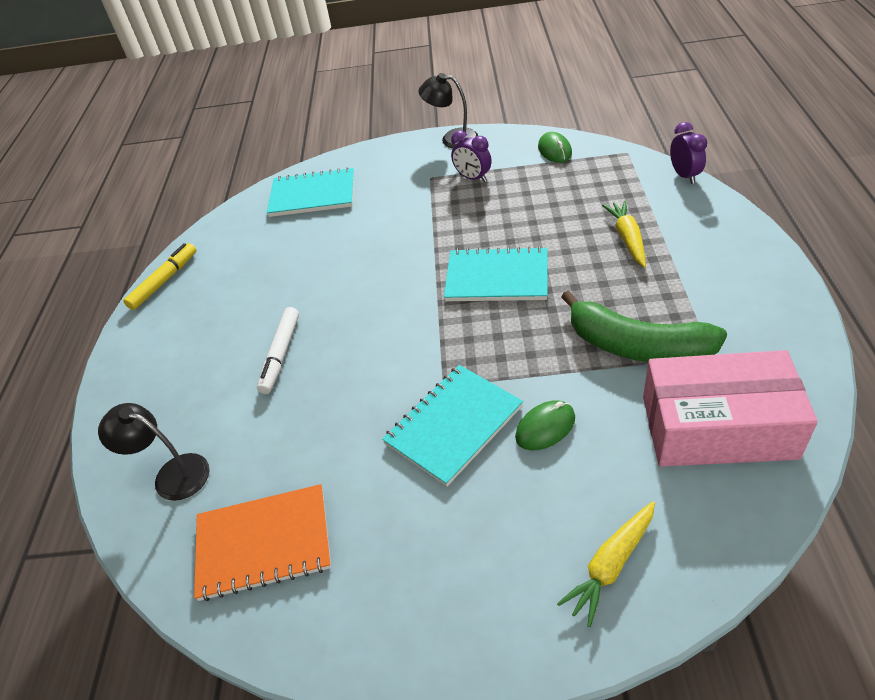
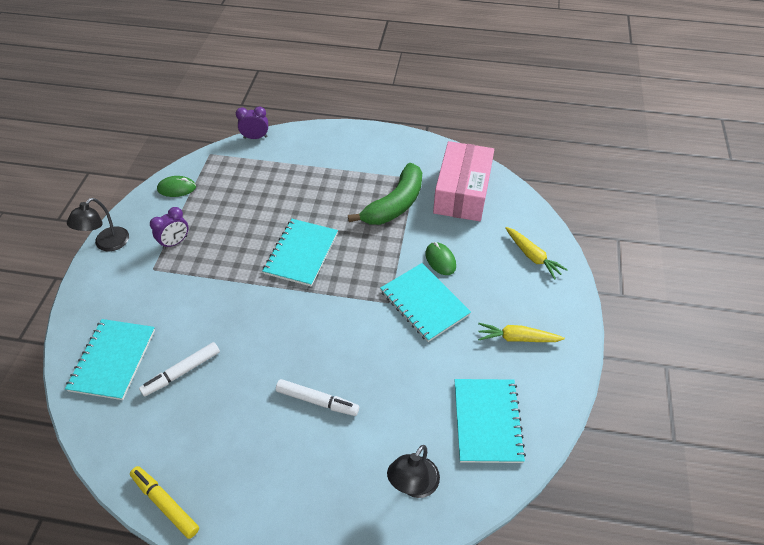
camera: 85 degrees left, 5 degrees up
orange notebook [194,484,331,601] -> turquoise notebook [455,379,526,463]
yellow carrot [602,201,646,268] -> yellow carrot moved to [478,323,565,342]
none -> white marker [139,342,220,397]

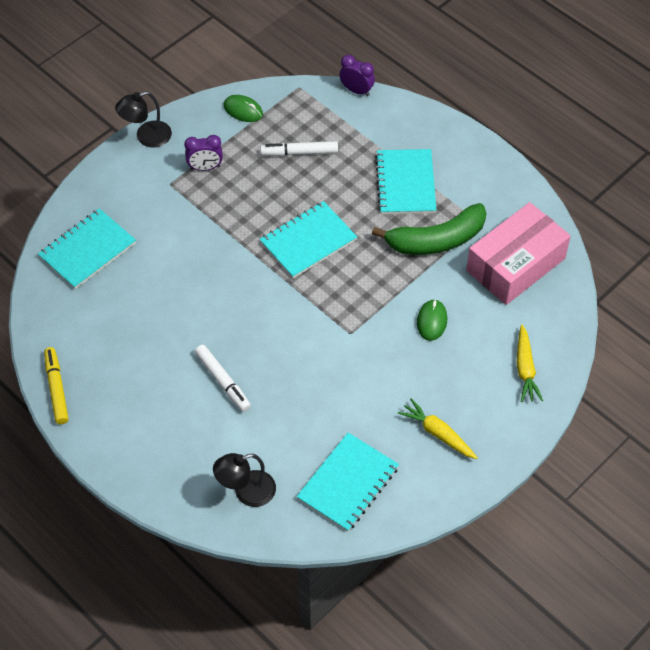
camera: 35 degrees right, 5 degrees up
white marker [139,342,220,397] -> white marker moved to [261,141,338,156]
turquoise notebook [380,263,471,342] -> turquoise notebook moved to [375,149,436,214]

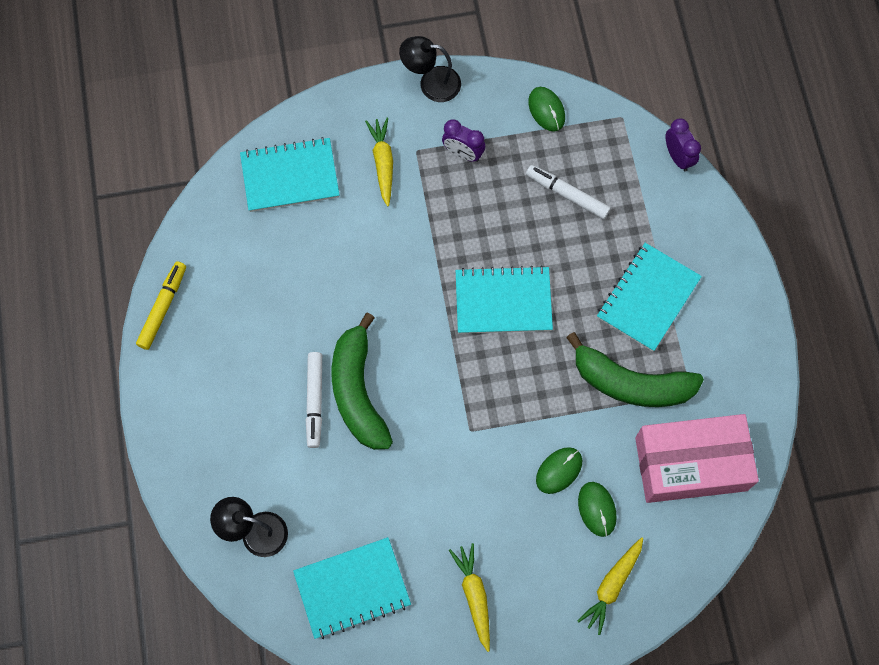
camera: 35 degrees right, 15 degrees up
none -> green banana [332,313,393,450]
none -> yellow carrot [365,118,393,207]
none -> green mouse [578,482,617,537]

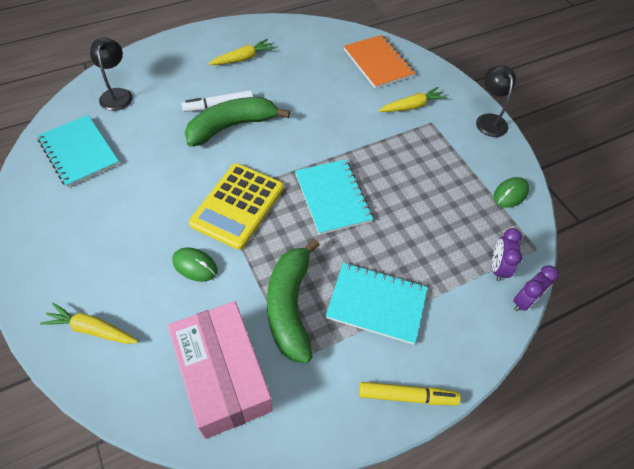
camera: 70 degrees right, 15 degrees down
yellow marker [136,261,186,350] -> yellow marker moved to [359,382,461,405]
turquoise notebook [240,137,339,212] -> orange notebook [344,35,415,89]
purple clock [442,119,485,162] -> purple clock moved to [492,228,522,281]
yellow carrot [449,543,490,652] -> yellow carrot moved to [208,39,275,65]
white marker [526,165,611,219] -> none
green mouse [578,482,617,537] -> none
none -> yellow calculator [189,163,284,250]

